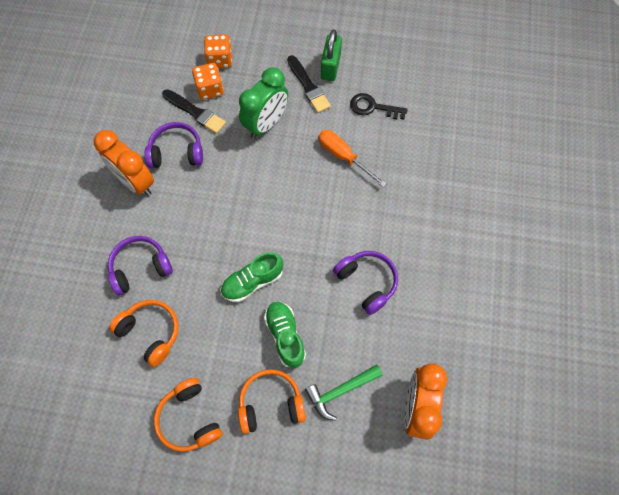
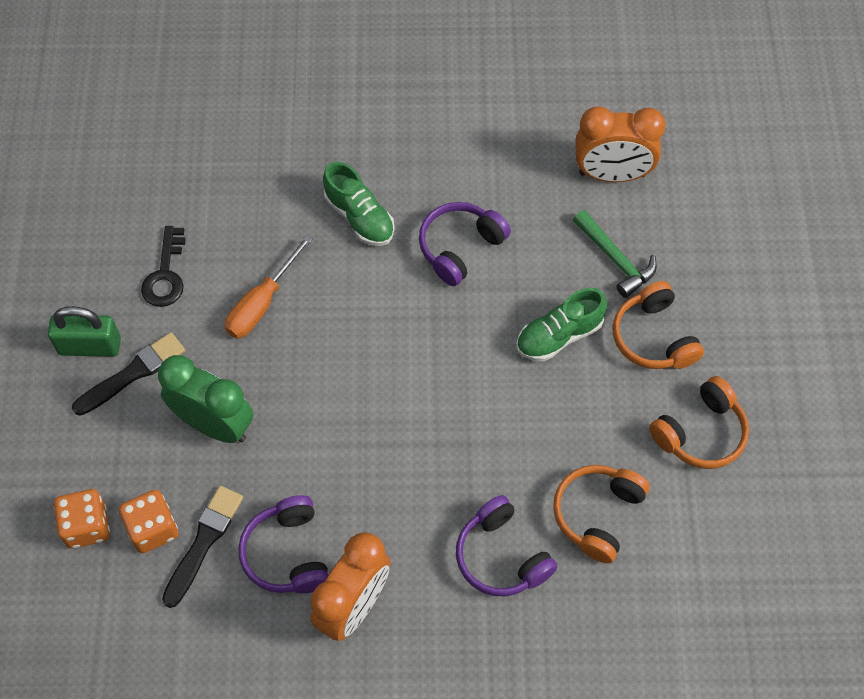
camera: 100 degrees left, 5 degrees down
green shoe [221,252,283,302] -> green shoe moved to [323,162,395,246]

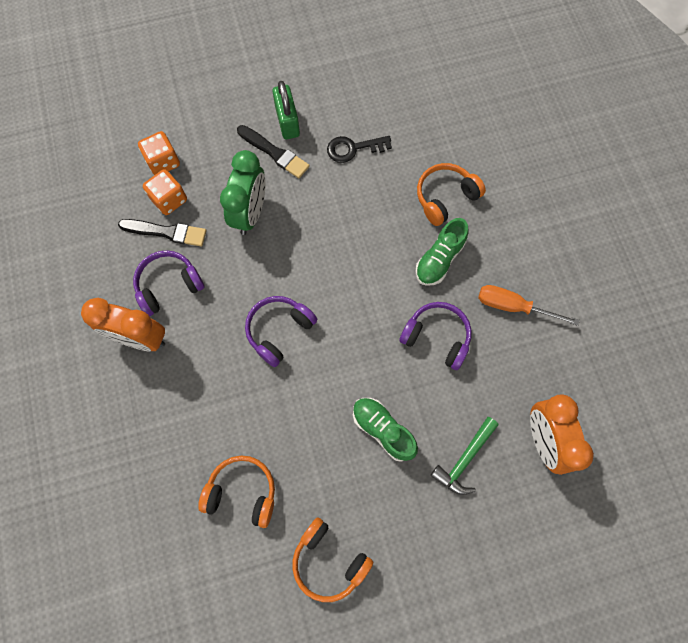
camera: 75 degrees right, 10 degrees up
orange screwdriver [225,235,313,338] -> orange screwdriver moved to [478,285,580,326]
purple headphones [456,495,558,596] -> purple headphones moved to [245,296,317,367]
orange headphones [613,281,704,369] -> orange headphones moved to [417,163,486,226]

